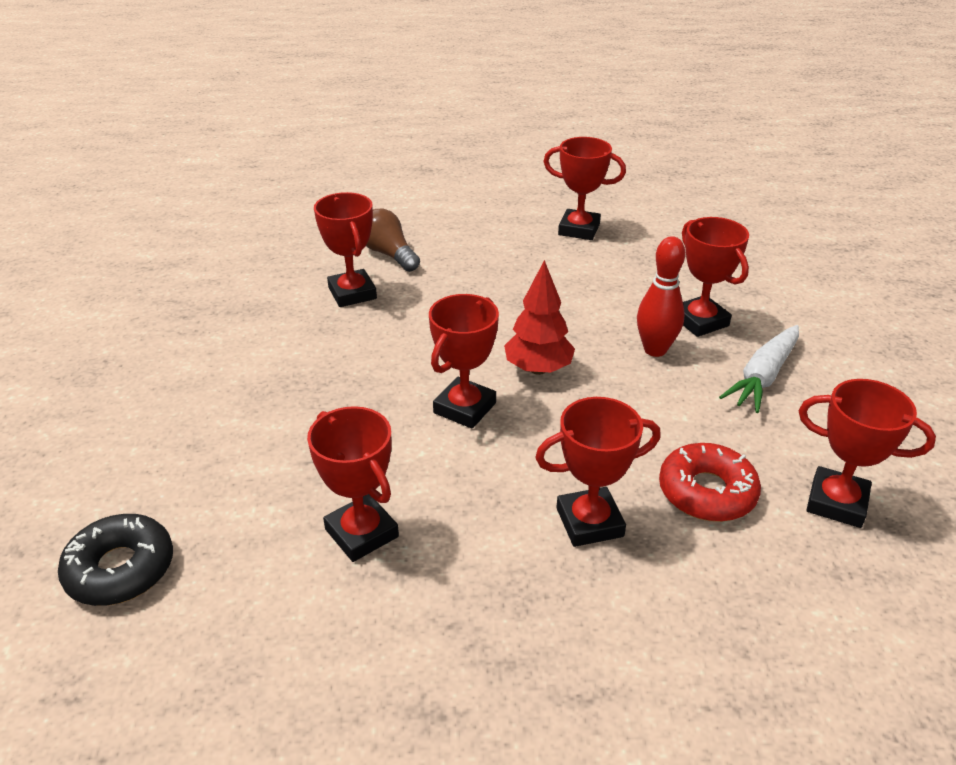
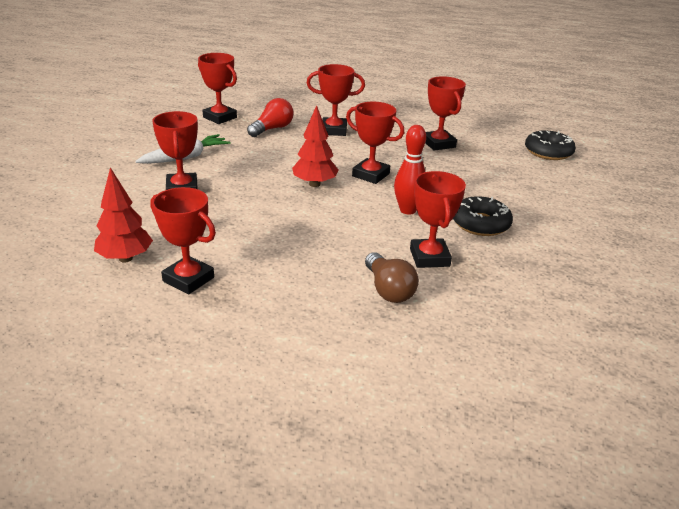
camera: 165 degrees left, 5 degrees down
red trophy [429,294,499,429] -> red trophy turned 75 degrees clockwise [346,102,404,184]
red bowling pin [637,236,685,357] -> red bowling pin moved to [394,125,426,215]
red donut [659,443,761,522] -> red light bulb [247,98,294,137]
none -> red tree [94,167,153,262]
none -> black donut [453,196,513,236]

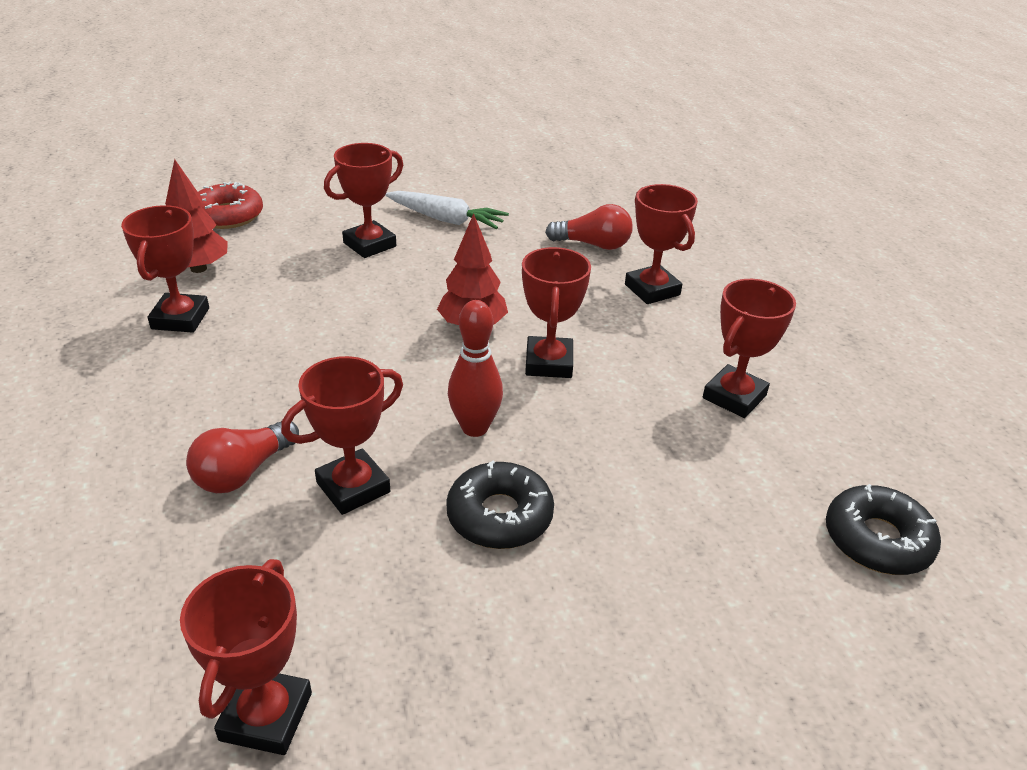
camera: 60 degrees right, 5 degrees up
red trophy [198,53,237,124] -> red trophy moved to [180,559,312,755]
brown light bulb [365,252,419,303] -> red light bulb [186,421,299,493]
none -> red donut [198,182,263,229]

